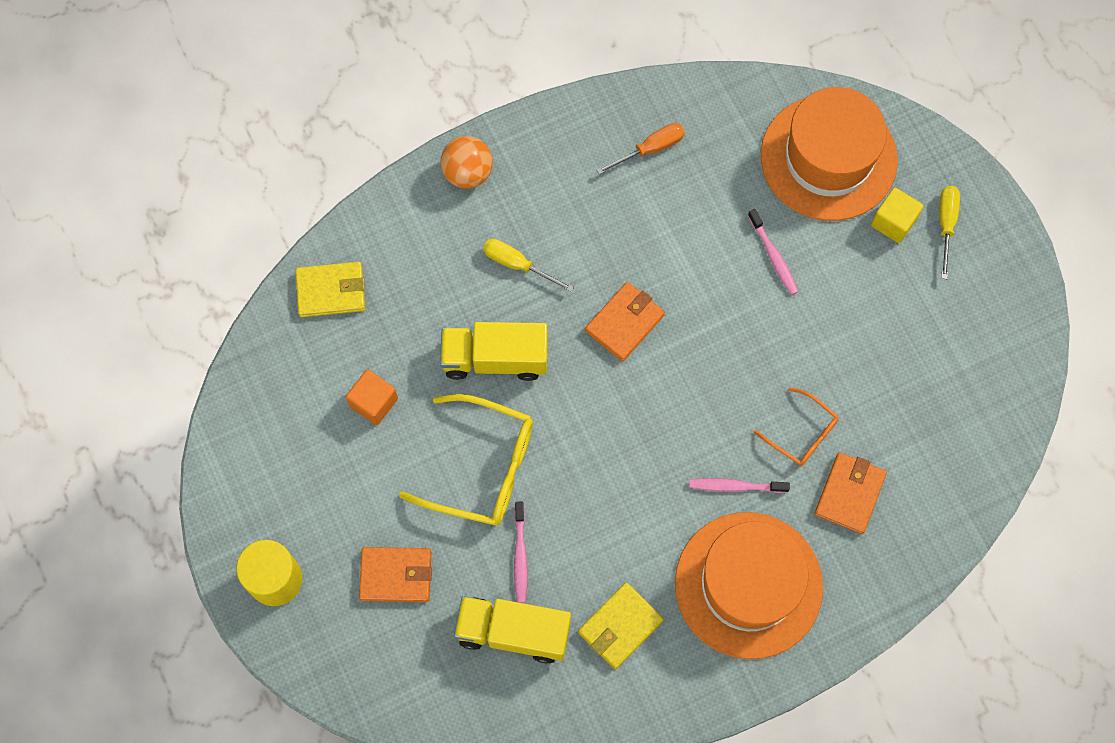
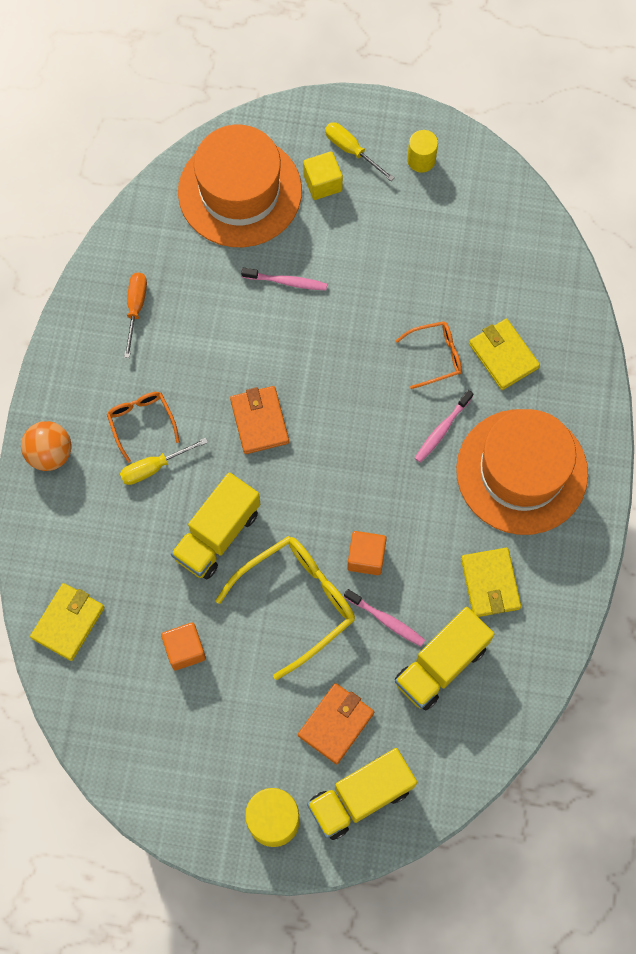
camera: 55 degrees left, 0 degrees up
orange wallet [814,452,887,534] -> yellow wallet [469,319,540,390]
none -> orange glasses [107,392,180,463]
none -> yellow truck [307,748,417,840]
none -> orange cube [347,531,387,575]
none -> yellow cylinder [407,130,438,172]

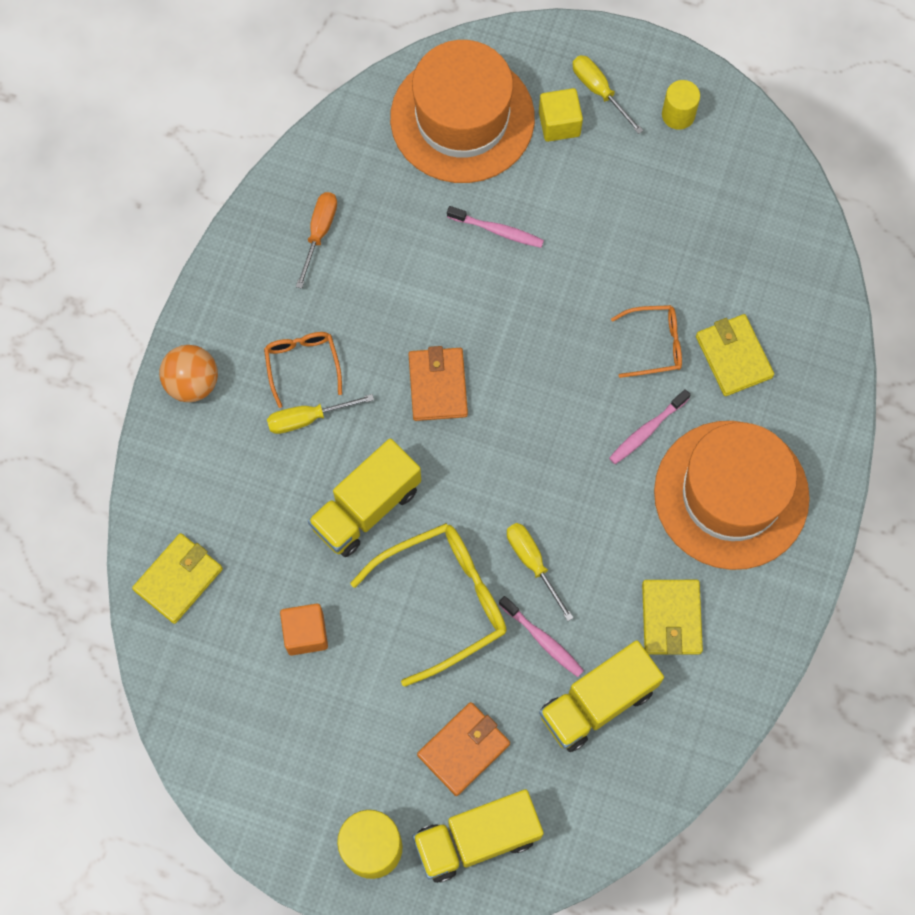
camera: 10 degrees right, 0 degrees up
orange cube [347,531,387,575] -> yellow screwdriver [507,523,574,621]

